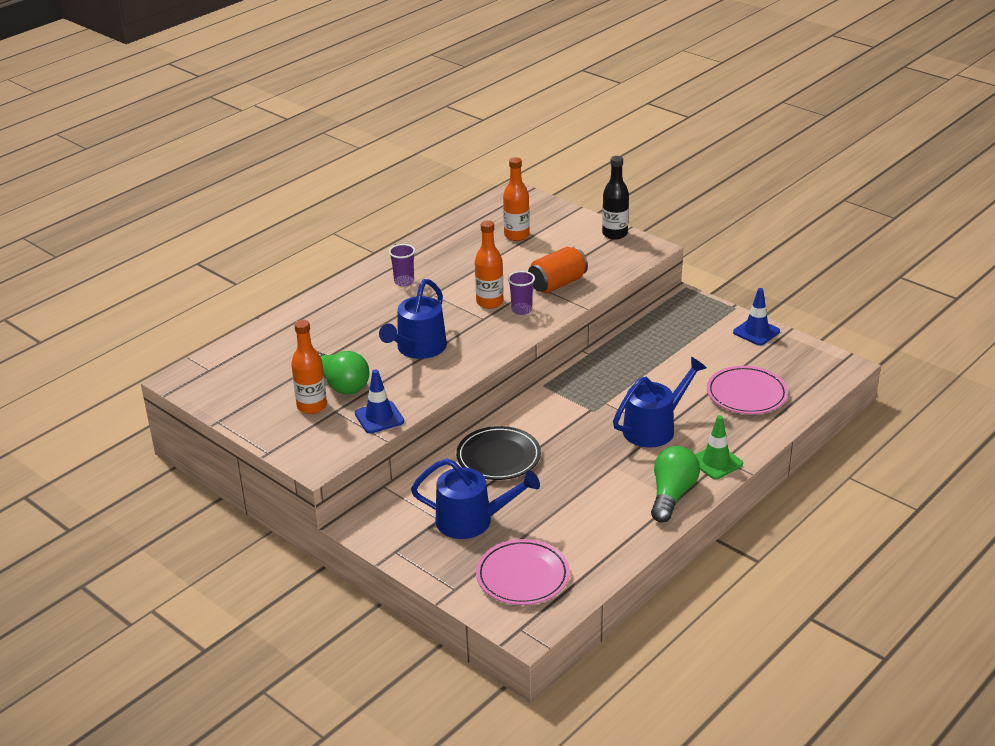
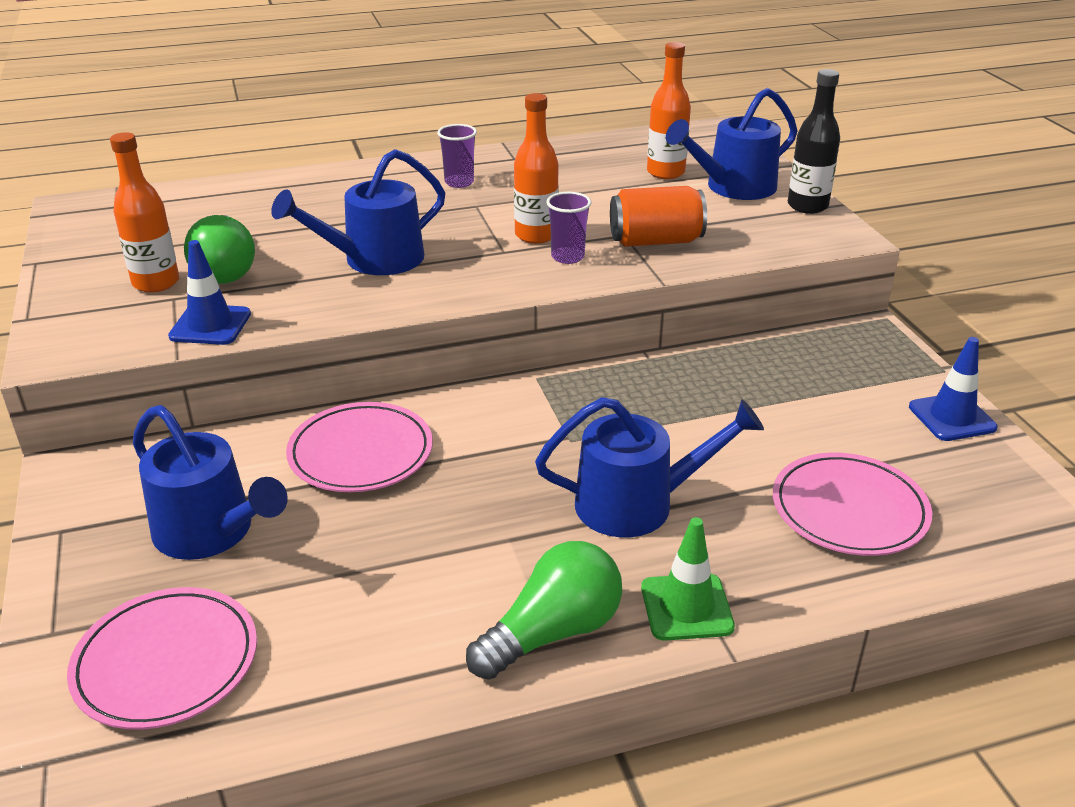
camera: 30 degrees right, 0 degrees up
black plate [456,426,541,480] -> pink plate [286,402,433,492]
none -> blue watering can [666,88,798,200]

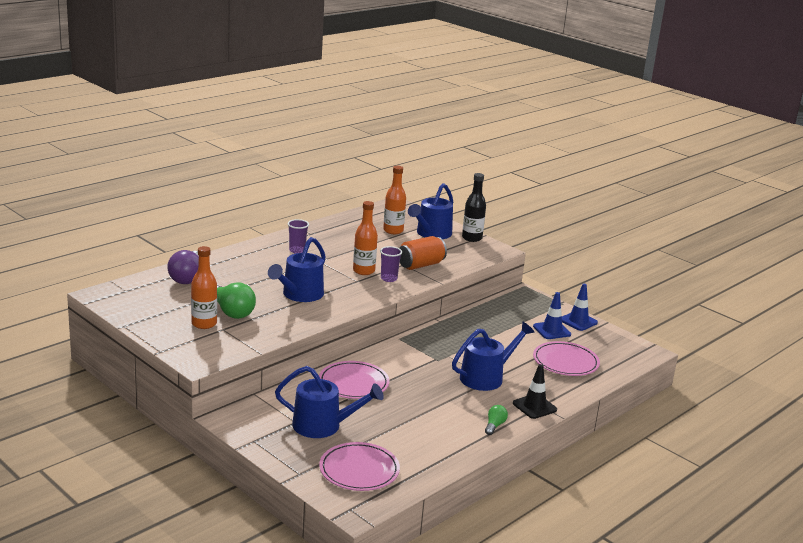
camera: 30 degrees left, 10 degrees down
blue traffic cone [168,240,251,345] -> blue traffic cone moved to [533,292,571,339]
green light bulb [466,541,622,680] -> green light bulb [485,405,508,435], size x0.51
green traffic cone [641,517,735,641] -> black traffic cone [513,364,557,419]
none -> purple light bulb [167,250,199,284]

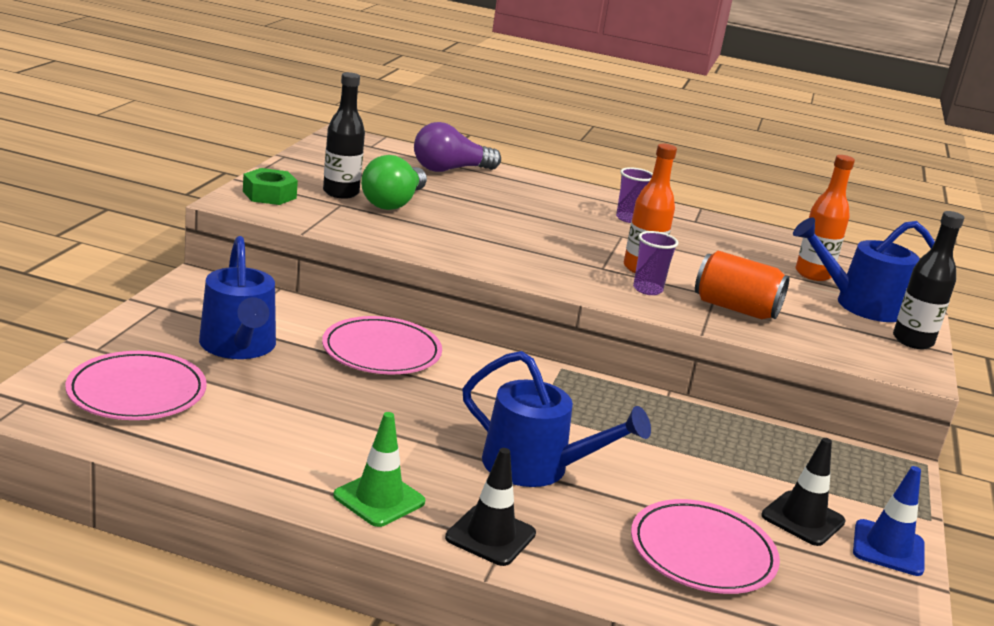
camera: 60 degrees right, 0 degrees up
orange bottle [191,246,217,329] -> black bottle [323,72,365,199]
blue watering can [268,237,326,302] -> none
green light bulb [485,405,508,435] -> green traffic cone [333,412,425,527]
blue traffic cone [533,292,571,339] -> black traffic cone [761,438,846,546]
none -> green nut [243,168,298,205]

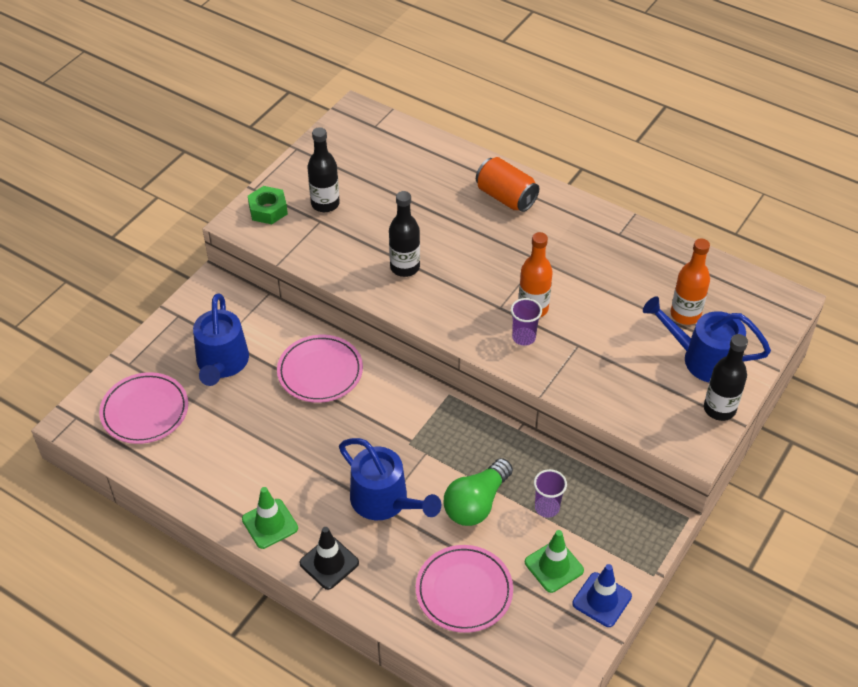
camera: 20 degrees right, 25 degrees up
green light bulb [361,155,427,210] -> green light bulb moved to [443,458,513,526]
purple light bulb [414,122,501,172] -> none
purple cup [616,167,653,223] -> purple cup moved to [534,469,567,518]
orange can [695,251,790,319] -> orange can moved to [476,157,539,212]
black traffic cone [761,438,846,546] -> green traffic cone [525,530,584,593]
none -> black bottle [389,191,420,277]

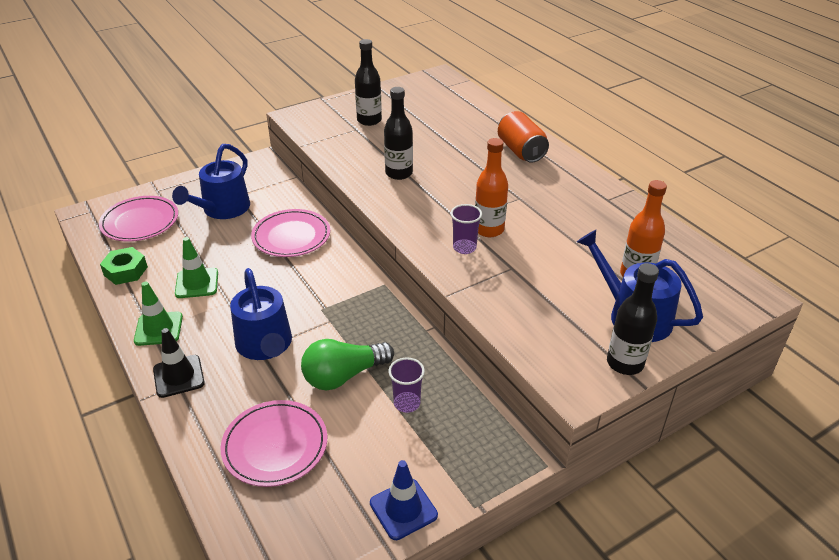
camera: 25 degrees right, 10 degrees down
green nut [248,186,288,224] -> green nut moved to [100,247,148,285]
green traffic cone [525,530,584,593] -> green traffic cone moved to [175,237,218,298]

